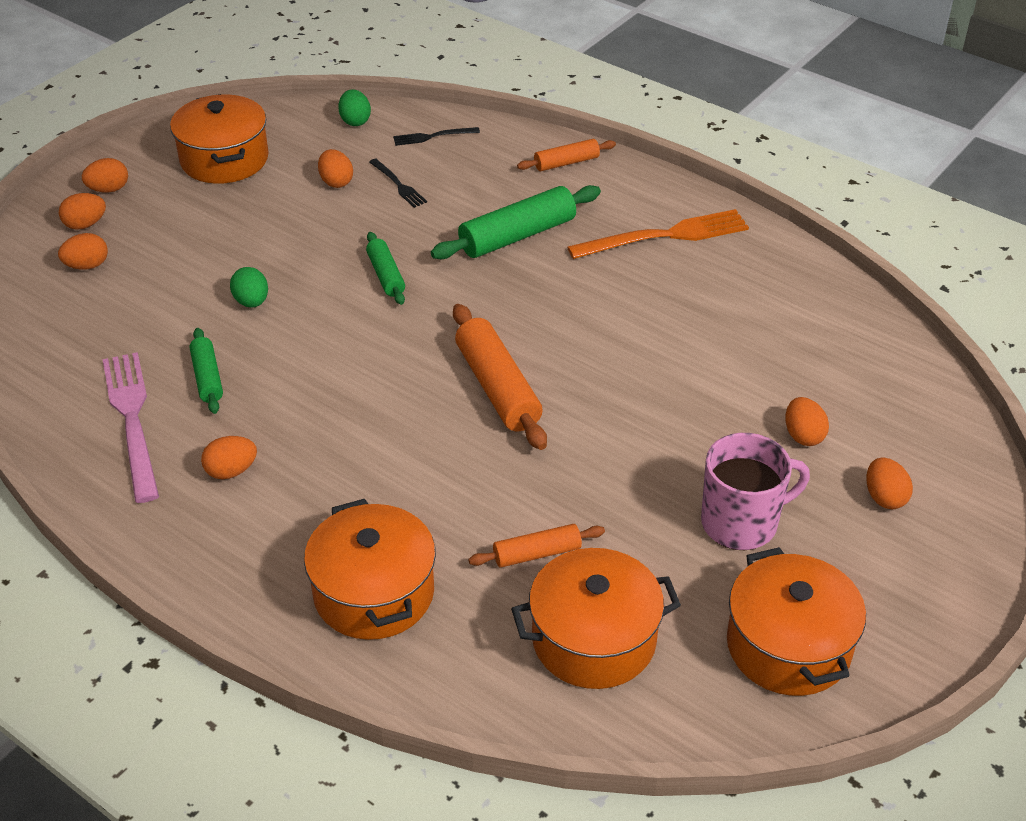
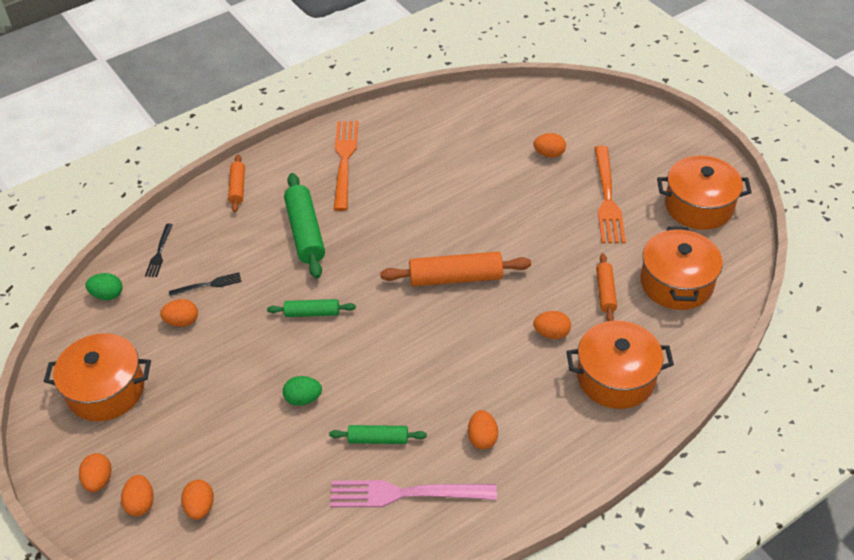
camera: 70 degrees left, 5 degrees up
pink mug [701,433,810,550] -> orange fork [594,146,626,243]
orange egg [866,457,913,509] -> orange egg moved to [533,311,571,339]

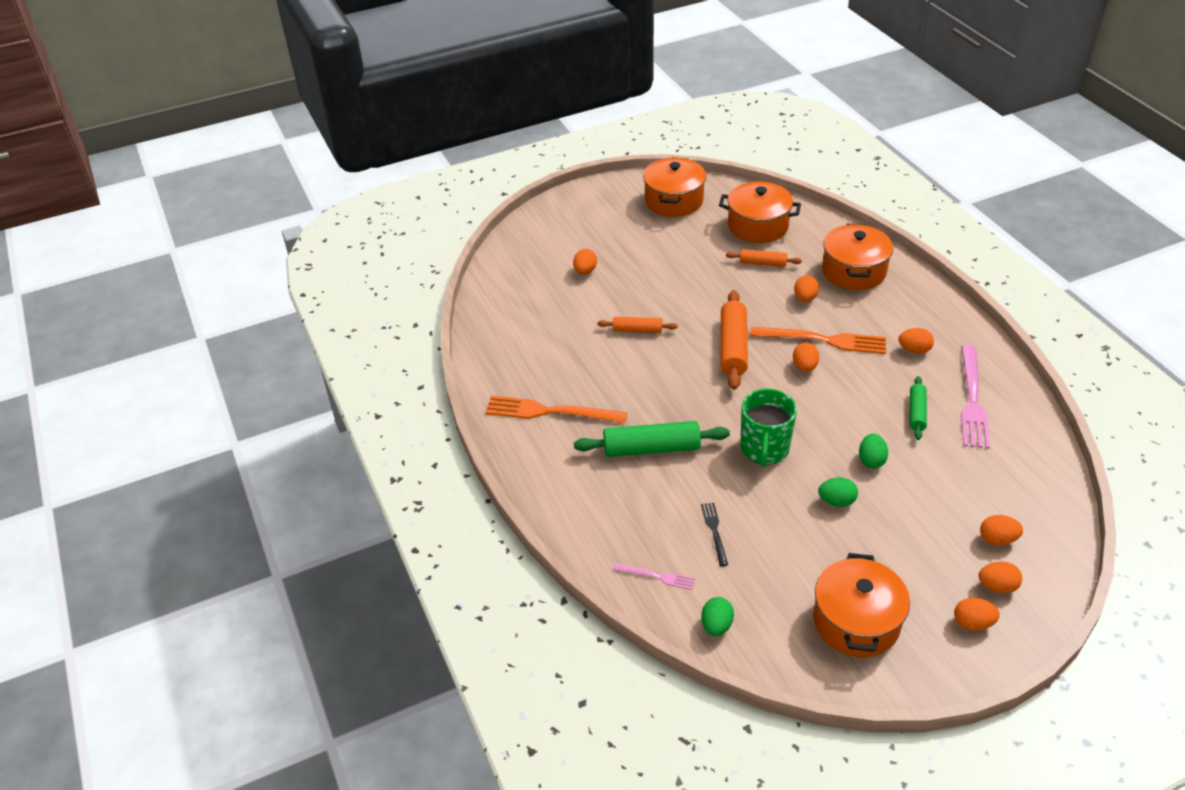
camera: 80 degrees left, 5 degrees down
black fork [145,224,173,277] -> pink fork [613,563,695,590]
orange egg [160,299,198,327] -> orange egg moved to [793,343,819,372]
orange rolling pin [228,155,245,212] -> orange rolling pin moved to [597,317,678,333]
green rolling pin [267,299,356,317] -> green mug [740,389,797,467]
orange fork [594,146,626,243] -> orange fork moved to [750,327,886,354]
none -> green egg [818,477,858,507]

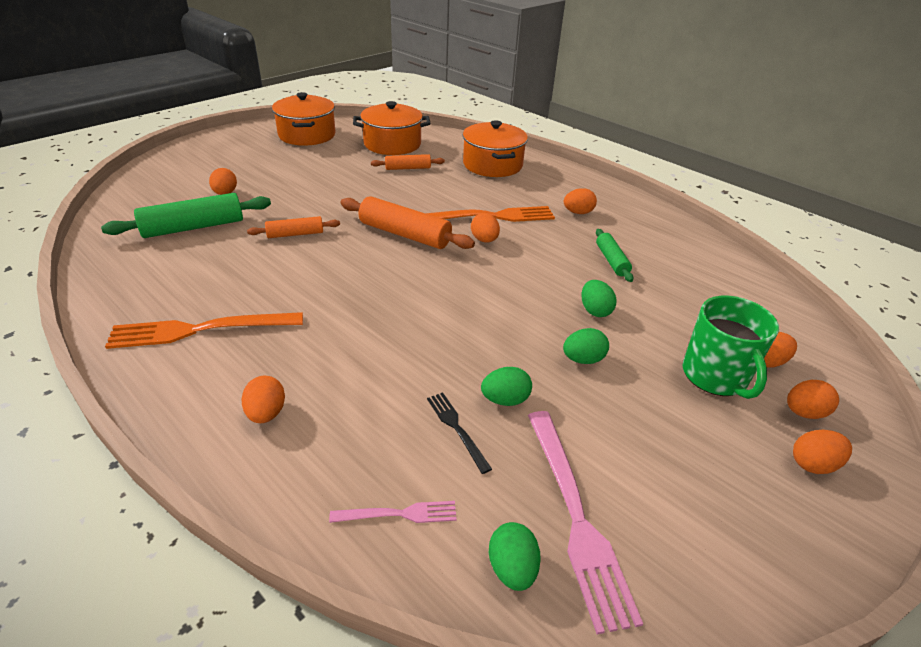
camera: 25 degrees left, 5 degrees down
green rolling pin [574,421,730,457] -> green rolling pin moved to [101,193,271,238]
orange rolling pin [721,290,748,390] -> orange rolling pin turned 45 degrees counterclockwise [340,196,475,249]
green mug [740,389,797,467] -> green mug moved to [683,296,779,399]
orange egg [794,275,819,302] -> orange egg moved to [242,376,285,423]
orange pot [813,553,910,657] -> none
pink fork [961,345,990,449] -> pink fork moved to [528,411,643,634]
none -> green egg [481,367,532,406]

